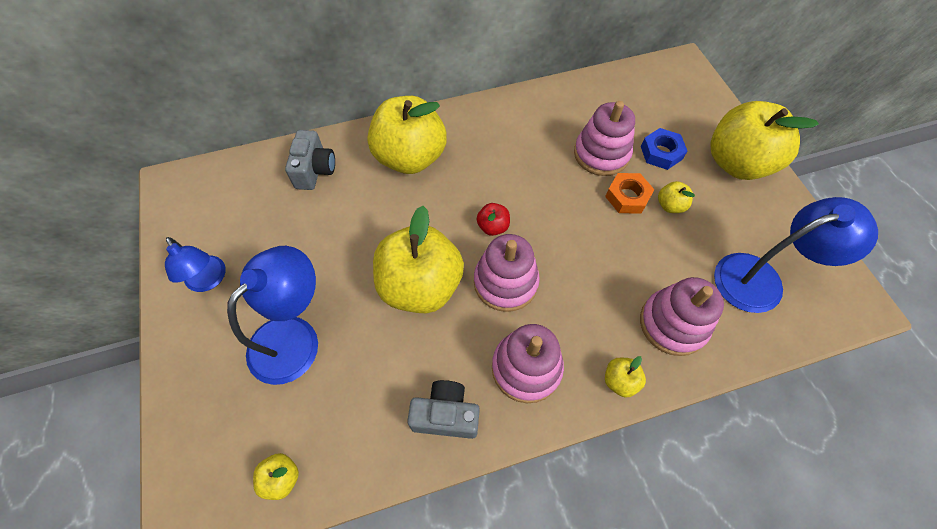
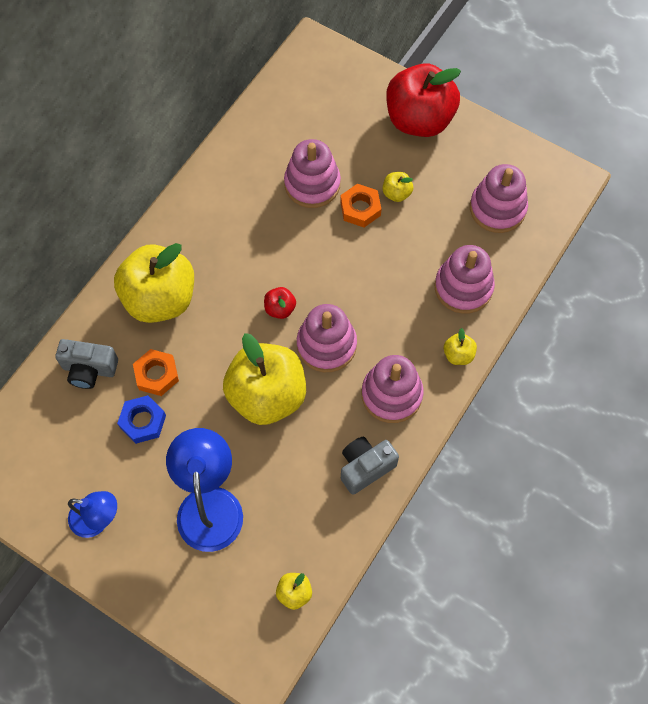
camera: 40 degrees left, 5 degrees up
grey camera [285,130,335,190] -> grey camera turned 135 degrees clockwise [55,339,118,389]
blue nut [641,128,687,170] -> blue nut moved to [117,395,166,444]
yellow apple [711,101,819,180] -> red apple [386,63,461,137]
blue lamp [714,197,878,313] -> pink stacking toy [470,164,528,233]
none -> orange nut [133,349,179,396]

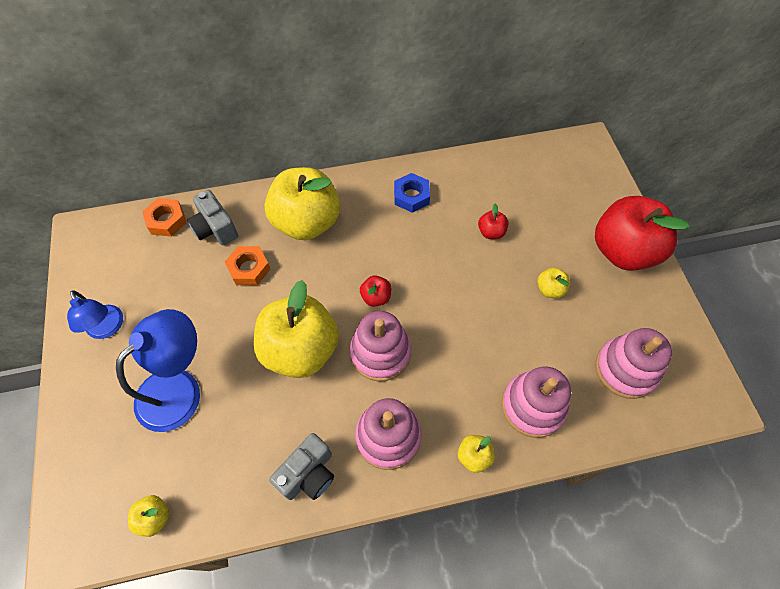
camera: 45 degrees right, 5 degrees down
blue nut [117,395,166,444] -> blue nut moved to [394,173,430,213]
pink stacking toy [284,139,341,208] -> red apple [478,204,509,239]
orange nut [340,184,381,227] -> orange nut moved to [142,198,187,237]
grey camera [341,437,399,495] -> grey camera turned 120 degrees clockwise [269,433,334,500]

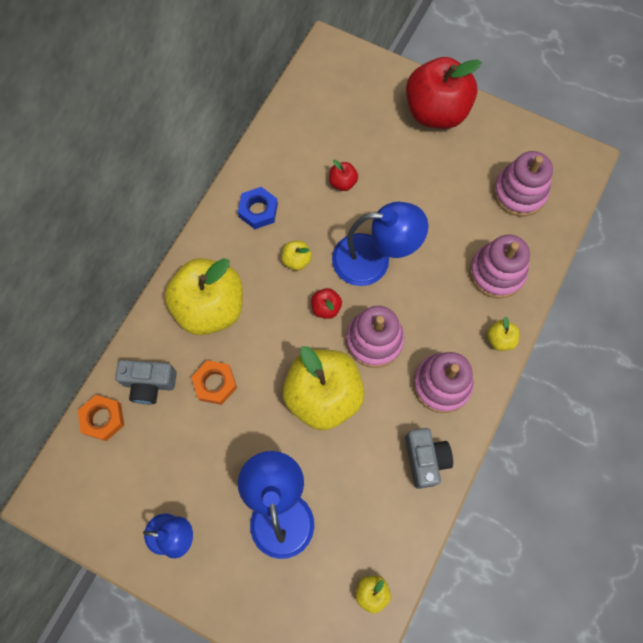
camera: 50 degrees left, 10 degrees up
yellow apple [537,267,570,298] -> yellow apple moved to [281,241,312,271]
none -> blue lamp [332,202,428,286]

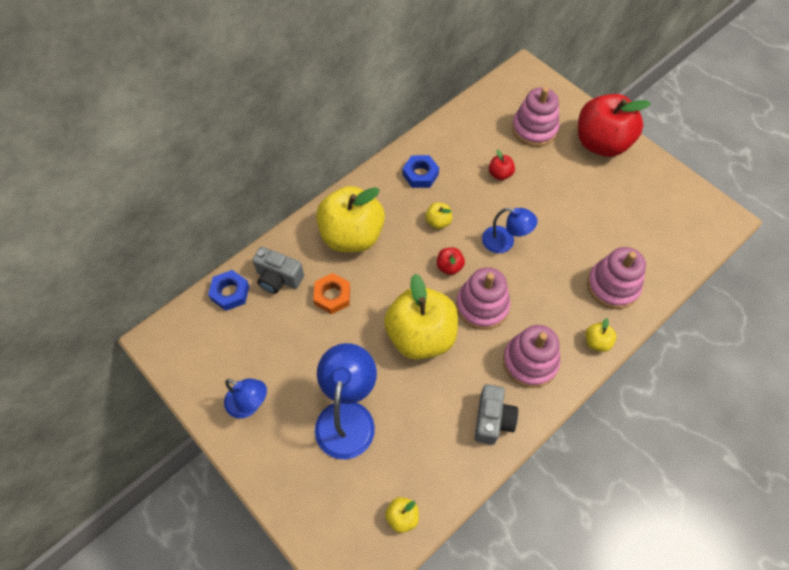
camera: 20 degrees right, 10 degrees down
orange nut [78,395,124,441] -> blue nut [208,270,249,311]
blue lamp [332,202,428,286] -> blue lamp [482,208,538,253], size x0.62
pink stacking toy [493,151,553,217] -> pink stacking toy moved to [512,87,560,147]

